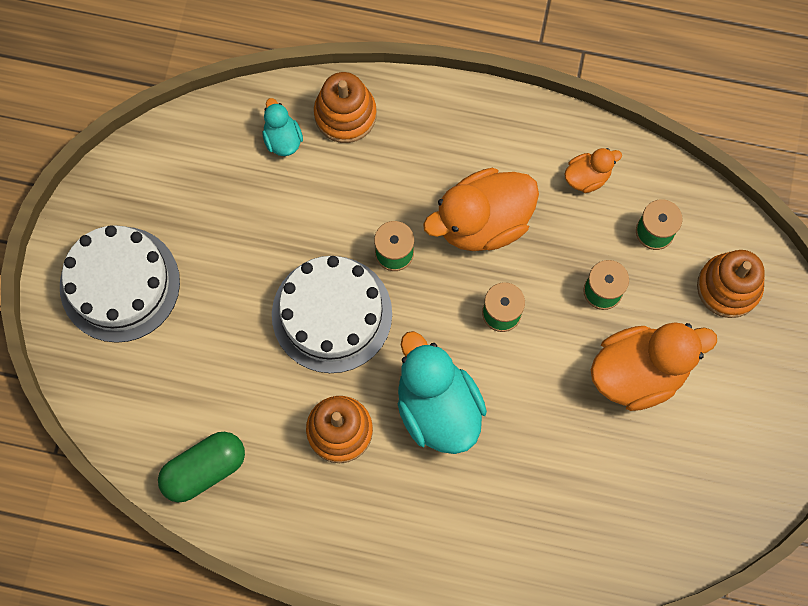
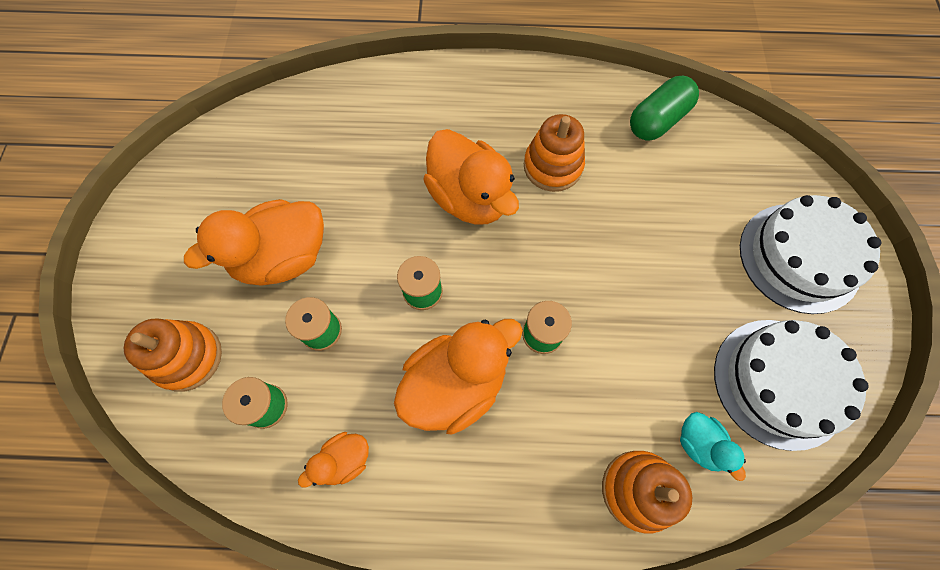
camera: 170 degrees right, 5 degrees down
white cake [272,256,392,373] -> white cake moved to [714,320,869,451]
turquoise duck [398,331,487,454] -> orange duck [423,129,519,225]

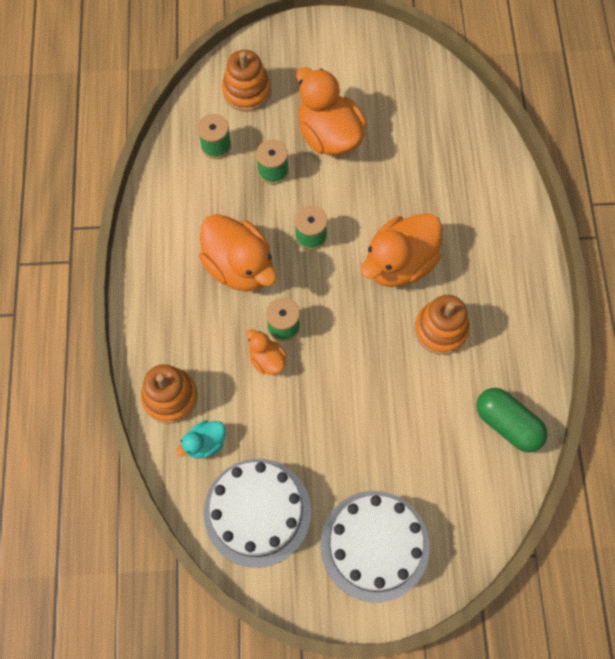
camera: 85 degrees right, 0 degrees up
orange duck [298,432,369,488] -> orange duck moved to [247,329,287,375]

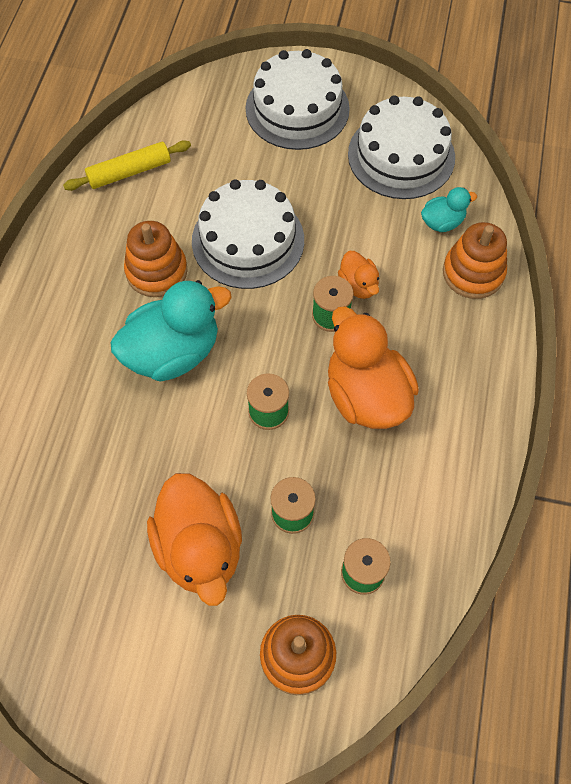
camera: 165 degrees left, 5 degrees down
orange duck [360,213,442,287] -> turquoise duck [111,280,232,382]
green capsule [476,388,548,452] -> yellow rolling pin [63,140,191,191]
none -> white cake [192,179,304,289]

